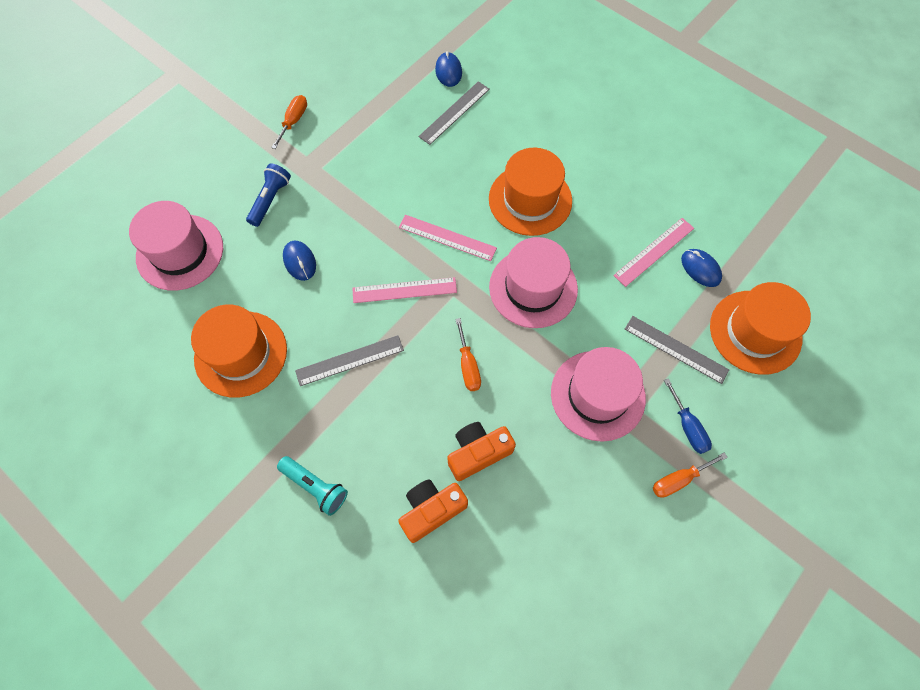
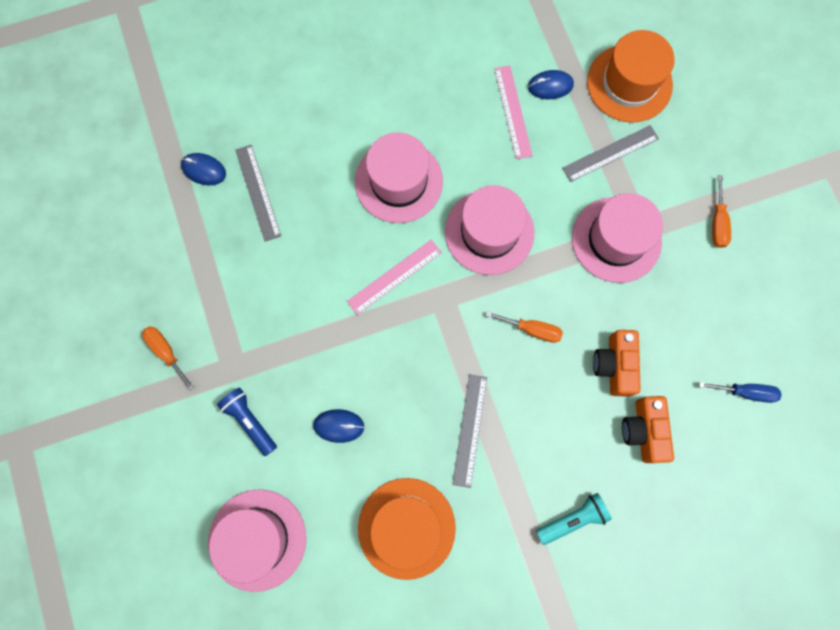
camera: 60 degrees left, 10 degrees up
pink ruler [352,277,457,303] -> none
orange hat [489,148,572,236] -> pink hat [355,132,443,223]
blue screwdriver [664,378,712,454] -> blue screwdriver moved to [699,382,782,403]

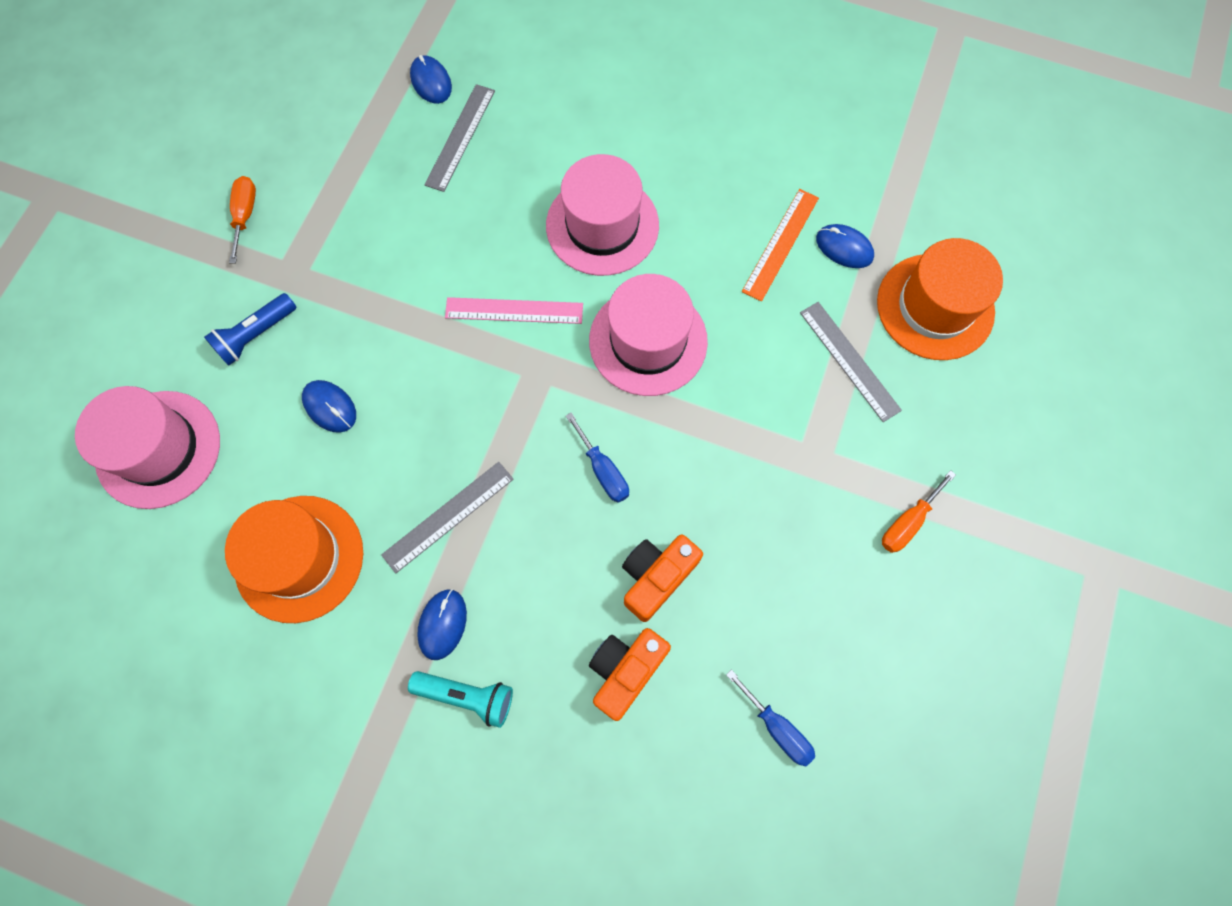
camera: 40 degrees right, 5 degrees down
blue flashlight [217,388,277,456] -> blue flashlight turned 135 degrees counterclockwise [204,293,297,366]
orange screwdriver [486,311,563,343] -> blue screwdriver [566,412,629,503]
pink ruler [494,65,533,159] -> orange ruler [742,189,819,302]
grey ruler [562,125,659,182] -> grey ruler turned 45 degrees clockwise [800,302,902,422]
pink hat [572,193,663,283] -> none
none -> blue mouse [417,589,467,660]

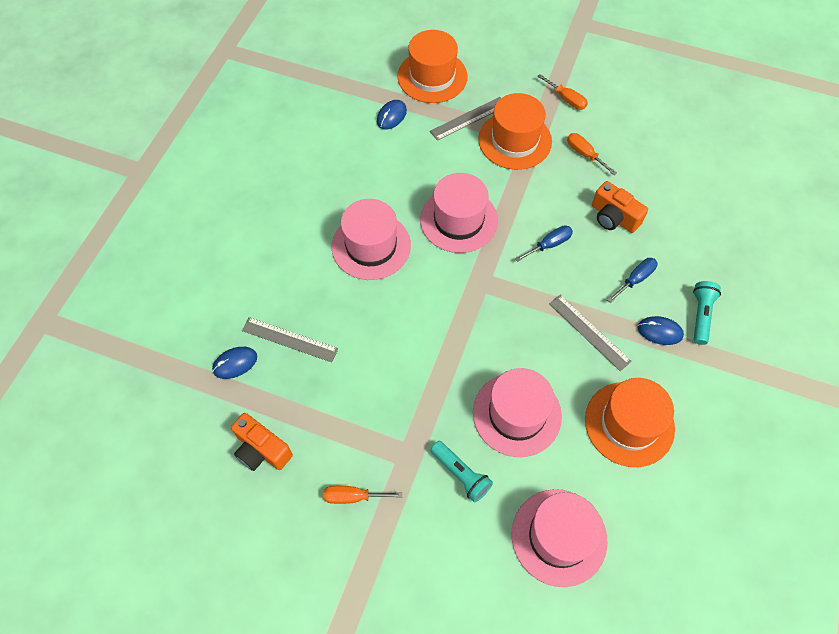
camera: 90 degrees left, 10 degrees down
blue flashlight [204,293,297,366] -> turquoise flashlight [430,441,493,502]
blue mouse [302,380,356,433] -> pink hat [473,368,562,457]
pink ruler [445,297,583,324] -> none
orange camera [589,628,671,721] -> orange camera moved to [231,413,293,471]
blue screwdriver [726,670,815,766] -> blue screwdriver moved to [607,258,658,303]
orange ruler [742,189,819,302] -> none
none -> orange hat [478,93,552,170]
none -> orange screwdriver [567,133,617,175]

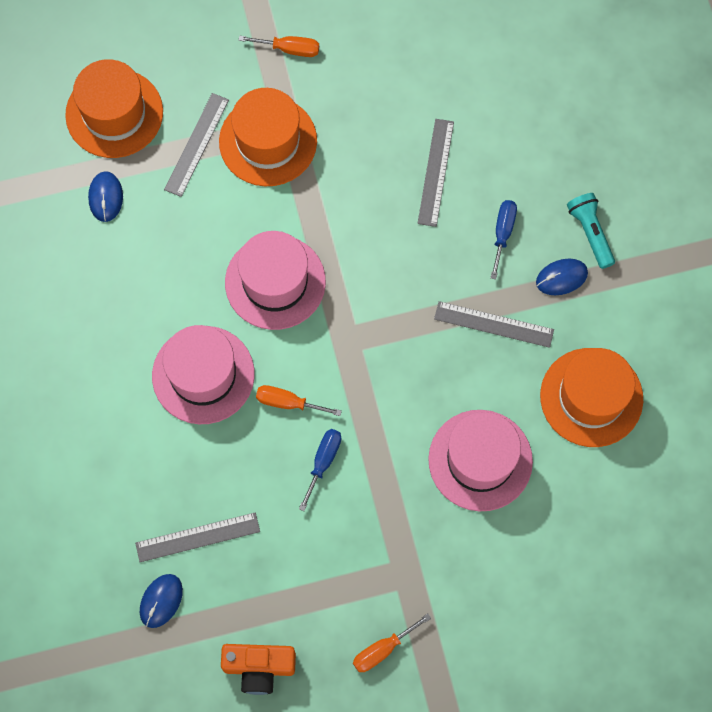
camera: 35 degrees left, 10 degrees up
turquoise flashlight [430,441,493,502] -> none
pink hat [512,489,608,587] -> none
blue screwdriver [515,225,573,262] -> blue screwdriver moved to [299,429,341,511]
orange screwdriver [567,133,617,175] -> orange screwdriver moved to [256,385,342,416]
orange camera [592,181,648,233] -> grey ruler [417,119,454,227]

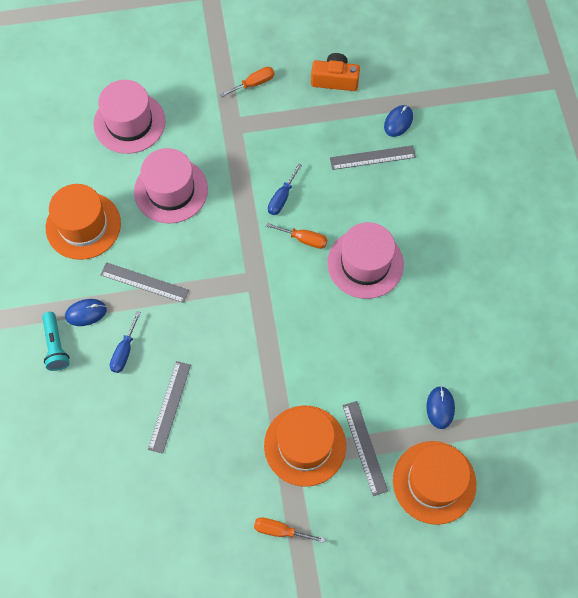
camera: 175 degrees left, 5 degrees down
grey ruler [164,93,229,197] -> grey ruler turned 45 degrees counterclockwise [342,401,388,496]
pink hat [225,231,326,330] -> pink hat moved to [93,80,165,154]

